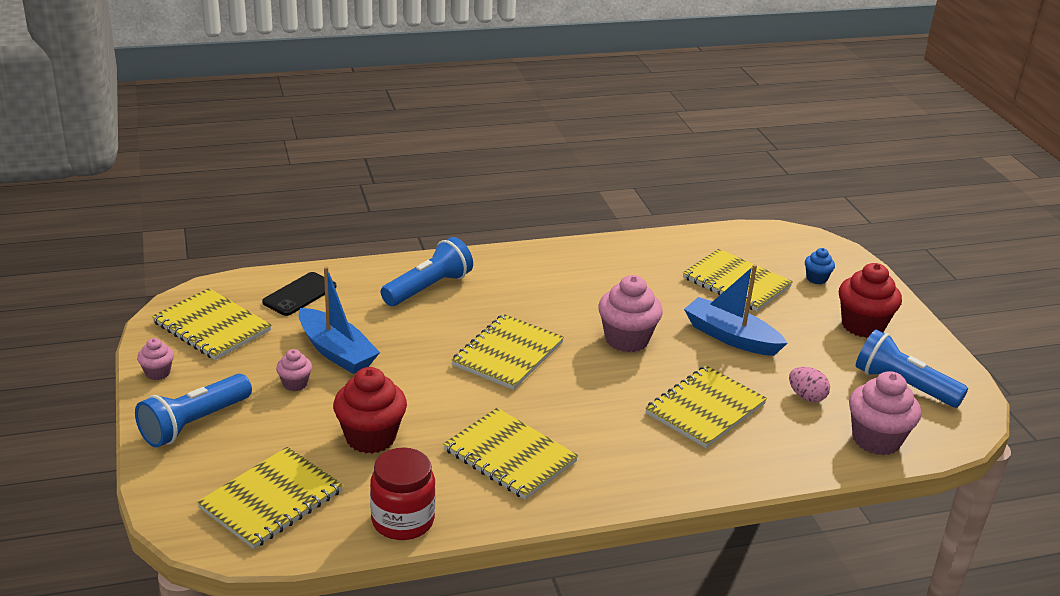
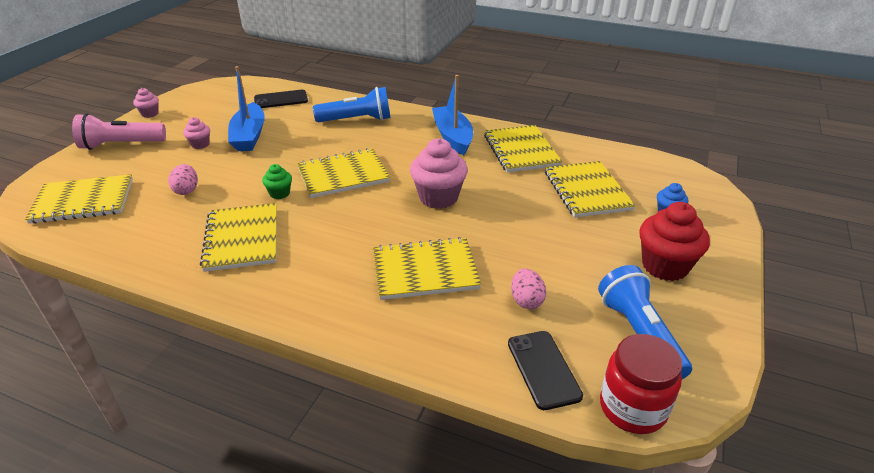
camera: 40 degrees right, 5 degrees up
blue flashlight [135,374,252,448] -> pink flashlight [72,113,166,150]
yellow notebook [152,288,271,360] -> yellow notebook moved to [484,125,562,173]
red cupcake [333,367,407,454] -> pink egg [168,164,198,195]
red jar [370,447,435,540] -> red jar moved to [600,334,683,434]
blue boat [684,264,787,356] -> blue boat moved to [432,75,473,155]
pink cupcake [849,371,921,455] -> black phone [508,331,583,410]
none -> green cupcake [262,164,292,199]

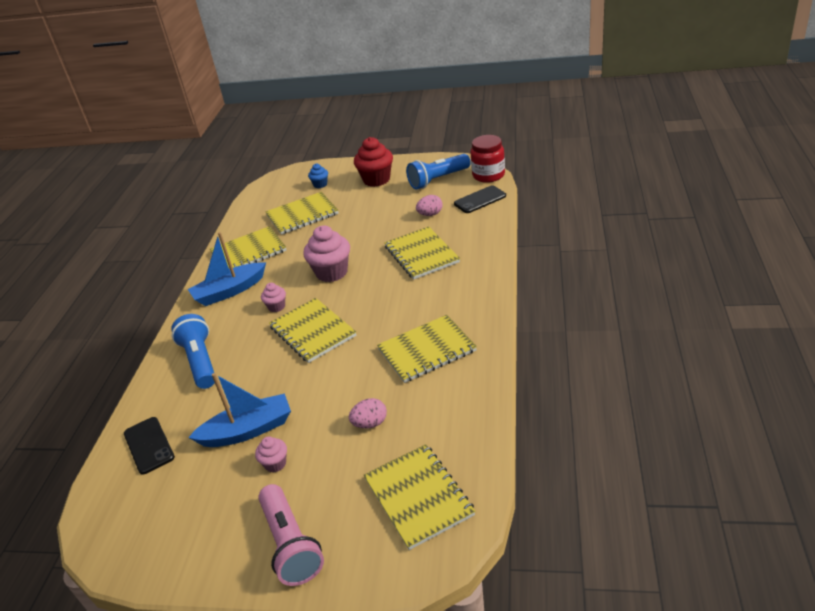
camera: 100 degrees left, 0 degrees up
pink cupcake [133,88,159,118] -> pink cupcake moved to [261,283,286,312]
green cupcake [262,164,292,199] -> none

